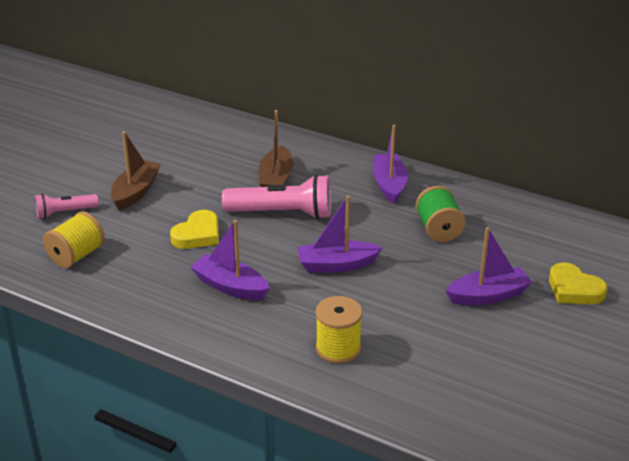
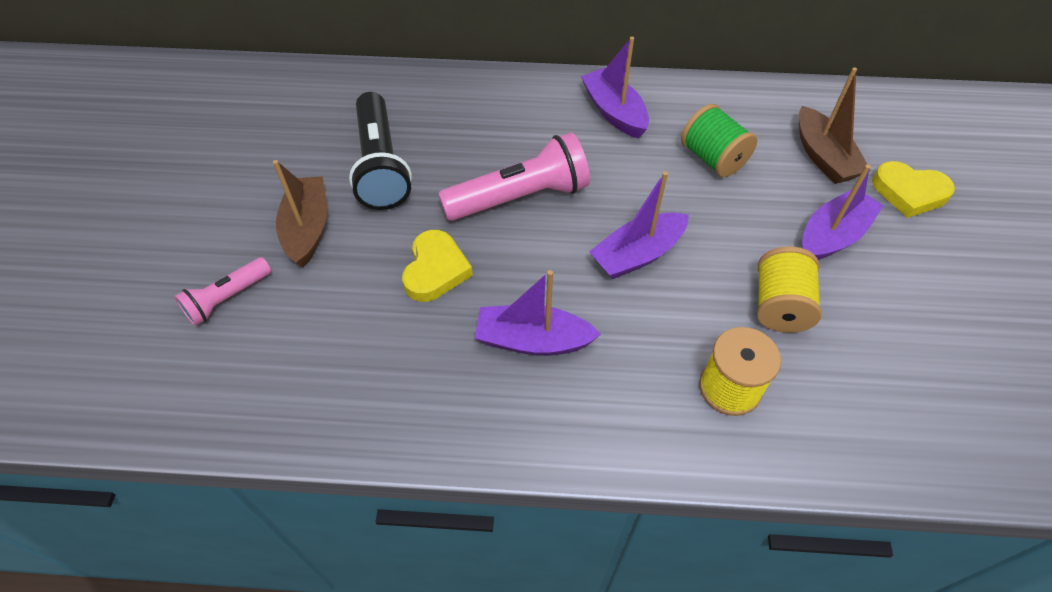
camera: 25 degrees left, 20 degrees up
yellow spool [43,211,105,268] -> yellow spool moved to [757,247,822,333]
brown boat [259,110,293,187] -> brown boat moved to [799,67,871,184]
none -> black flashlight [349,92,412,210]

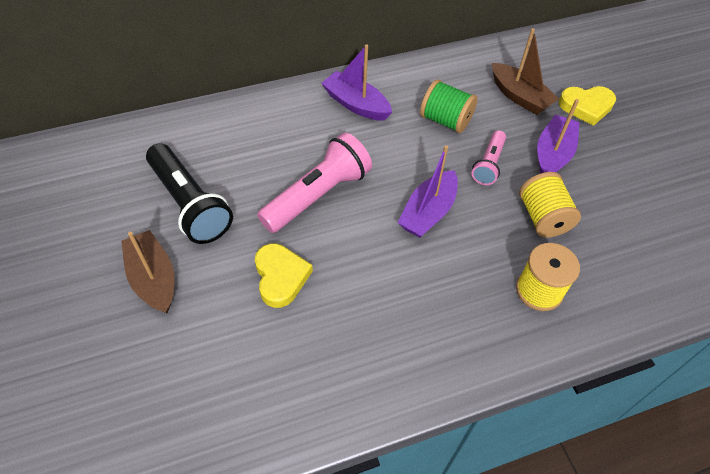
camera: 25 degrees left, 0 degrees up
pink flashlight [174,257,271,326] -> pink flashlight moved to [472,130,506,185]
purple boat [475,270,601,356] -> none

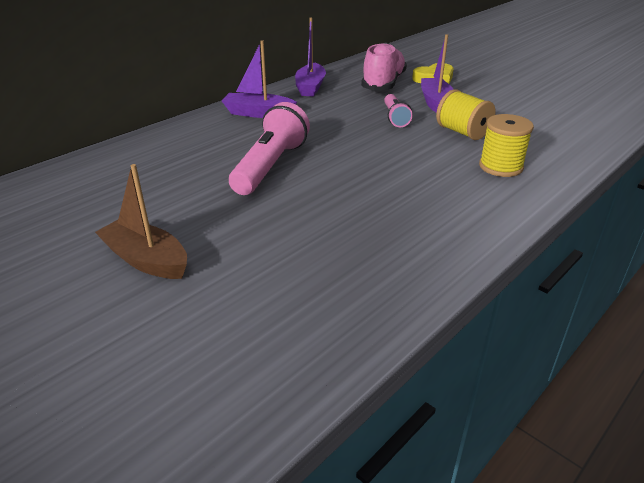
camera: 25 degrees left, 20 degrees down
black flashlight [146,143,233,244] -> none
yellow heart [255,243,313,308] -> none
purple boat [398,145,458,238] -> purple boat moved to [295,18,326,96]
green spool [420,79,478,133] -> none
brown boat [492,28,559,115] -> pink shoe [361,42,407,91]

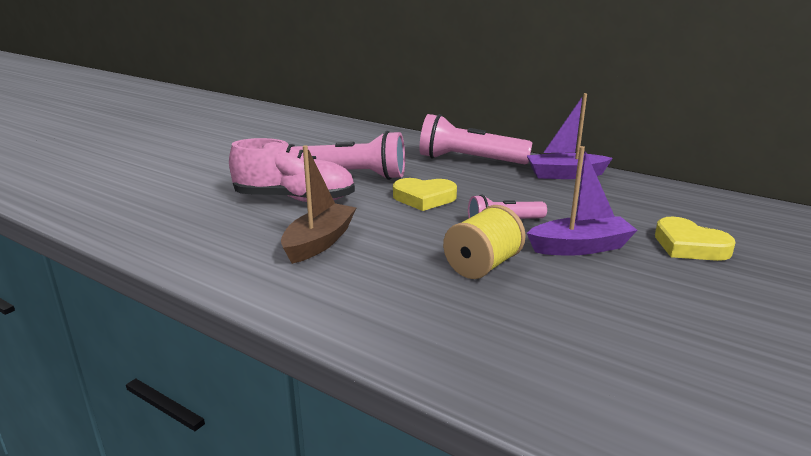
camera: 80 degrees right, 10 degrees down
brown boat [95,164,187,279] -> brown boat moved to [281,145,356,264]
purple boat [222,40,297,118] -> pink flashlight [419,114,532,164]
pink shoe [361,42,407,91] -> pink shoe moved to [229,138,355,202]
yellow spool [479,114,534,177] -> none
none -> yellow heart [393,178,457,211]

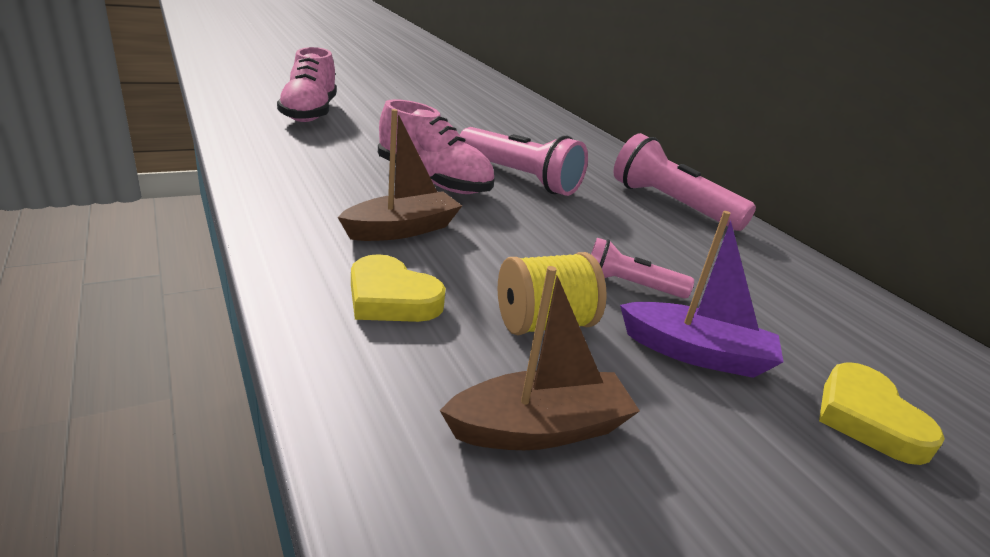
camera: 25 degrees right, 5 degrees up
yellow heart [393,178,457,211] -> yellow heart moved to [351,254,446,322]
purple boat [527,93,613,179] -> none
none -> pink shoe [277,47,337,122]
none -> brown boat [440,266,640,450]

